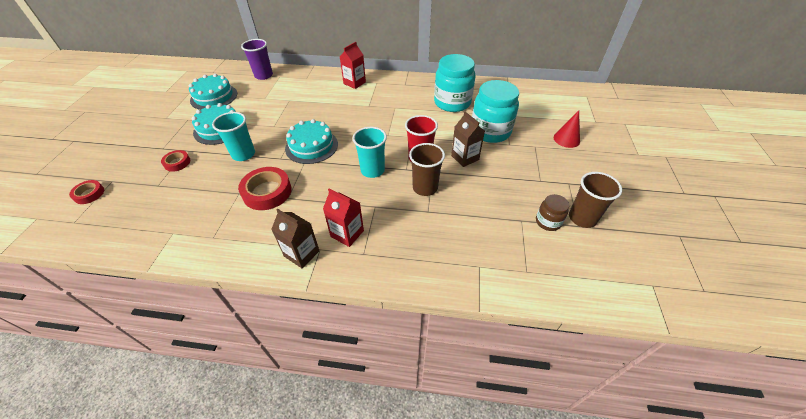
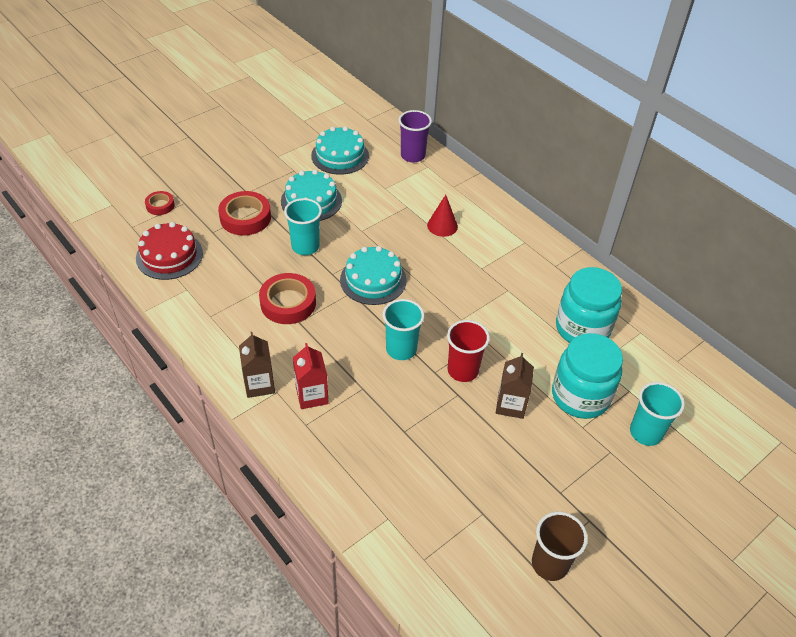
camera: 40 degrees right, 0 degrees up
red tape [161,150,190,172] -> red tape [218,191,271,236], size x1.80
red carton [340,42,366,89] -> none
brown cup [409,143,445,196] -> none
brown jar [536,194,569,231] -> none
red cone [554,110,580,148] -> red cone moved to [427,195,458,237]
none -> red cake [136,222,203,280]
none -> turquoise cup [630,382,685,446]

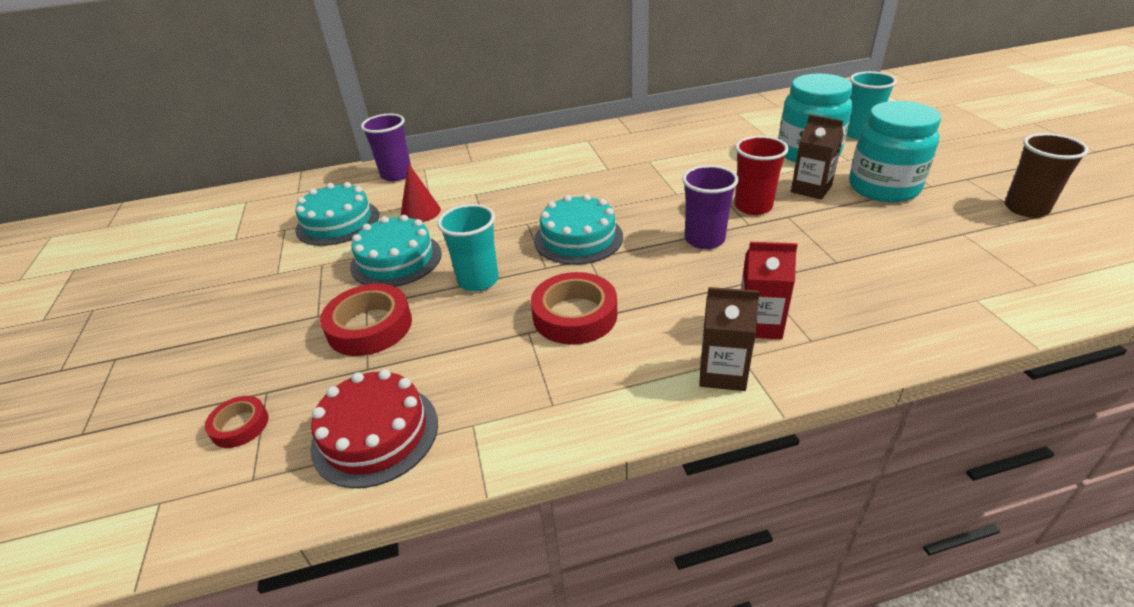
camera: 60 degrees left, 10 degrees down
turquoise cup [383,299,424,360] -> purple cup [682,165,739,249]
red cone [427,195,458,237] -> red cone moved to [401,163,441,222]
turquoise jar [556,267,622,343] -> turquoise jar moved to [849,101,941,202]

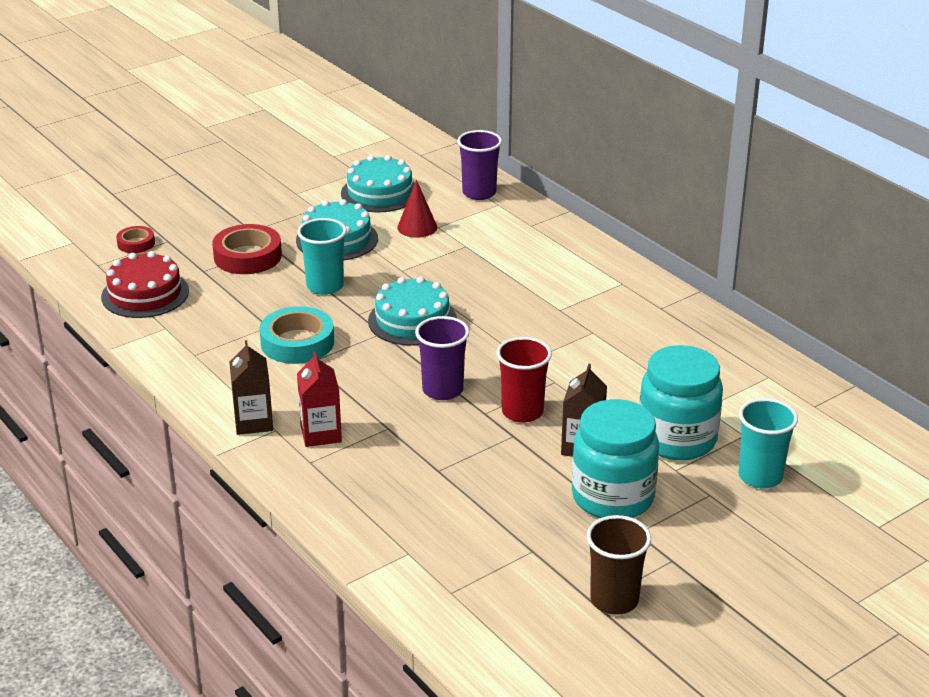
camera: 65 degrees right, 5 degrees down
red tape [531,272,617,345] -> turquoise tape [259,306,334,364]

